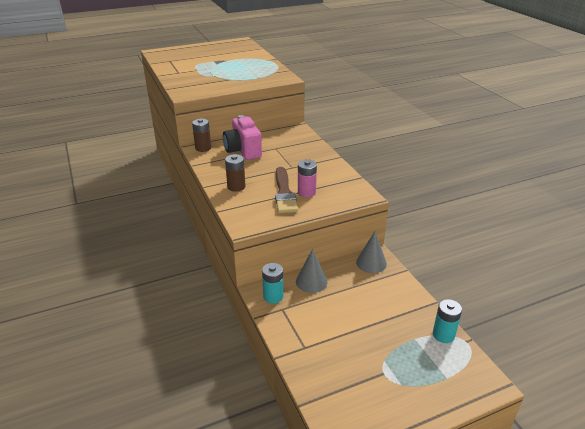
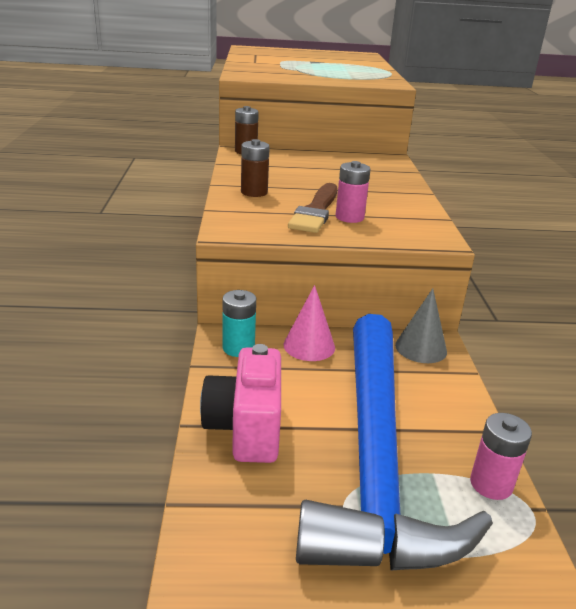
camera: 20 degrees right, 5 degrees down
pink camera [223,115,262,160] -> pink camera moved to [200,344,281,463]
grey cone [296,249,327,293] -> pink cone [283,285,335,361]
turquoise battery [433,299,462,343] -> pink battery [470,413,532,500]
none -> blue hammer [296,314,493,571]

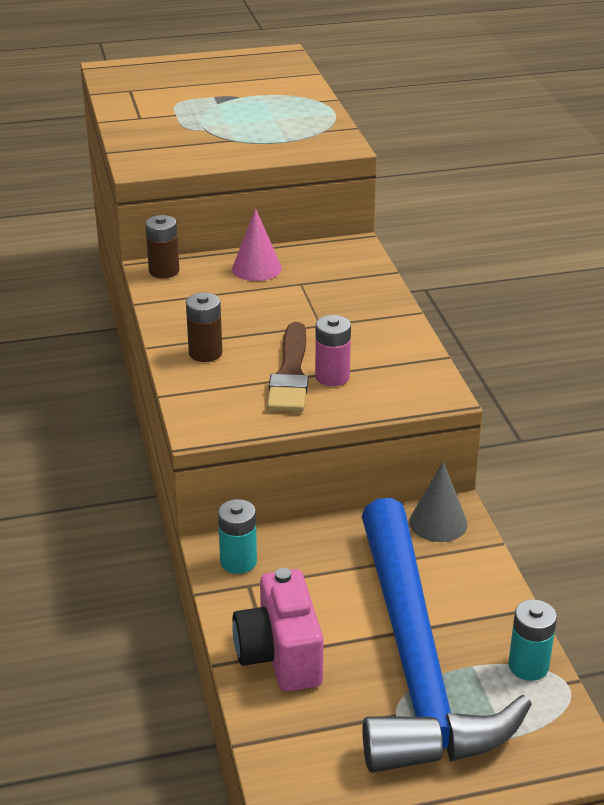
camera: 10 degrees left, 5 degrees up
pink cone [283,285,335,361] -> pink cone moved to [232,209,282,281]
pink battery [470,413,532,500] -> turquoise battery [508,599,557,681]

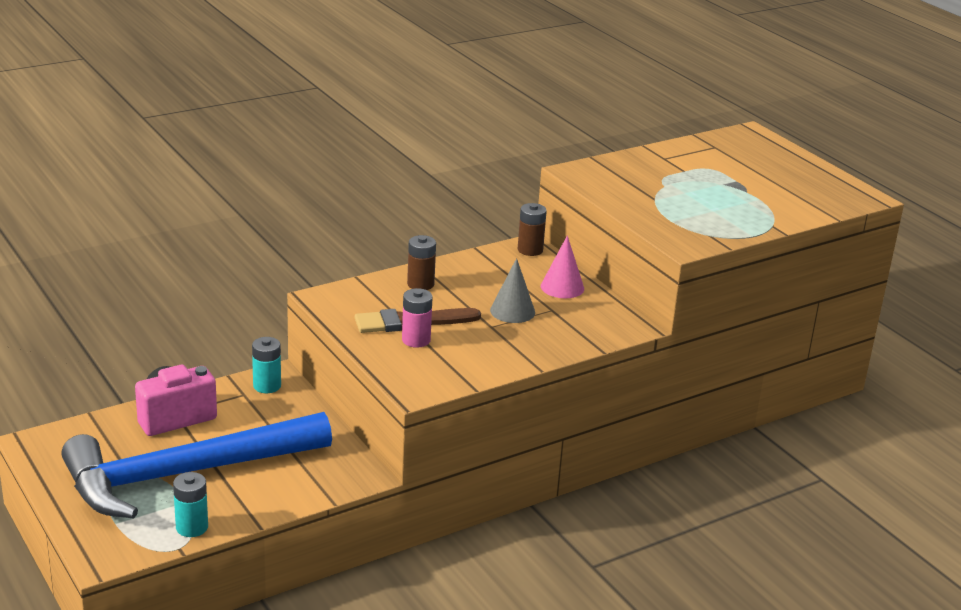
camera: 70 degrees right, 5 degrees down
grey cone [409,461,468,542] -> grey cone moved to [490,258,535,323]

